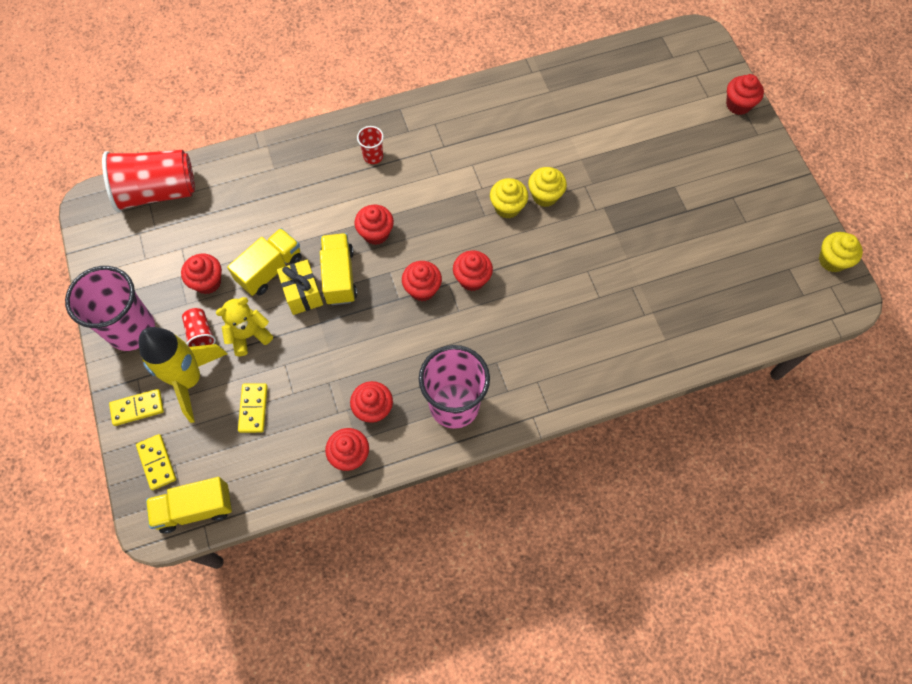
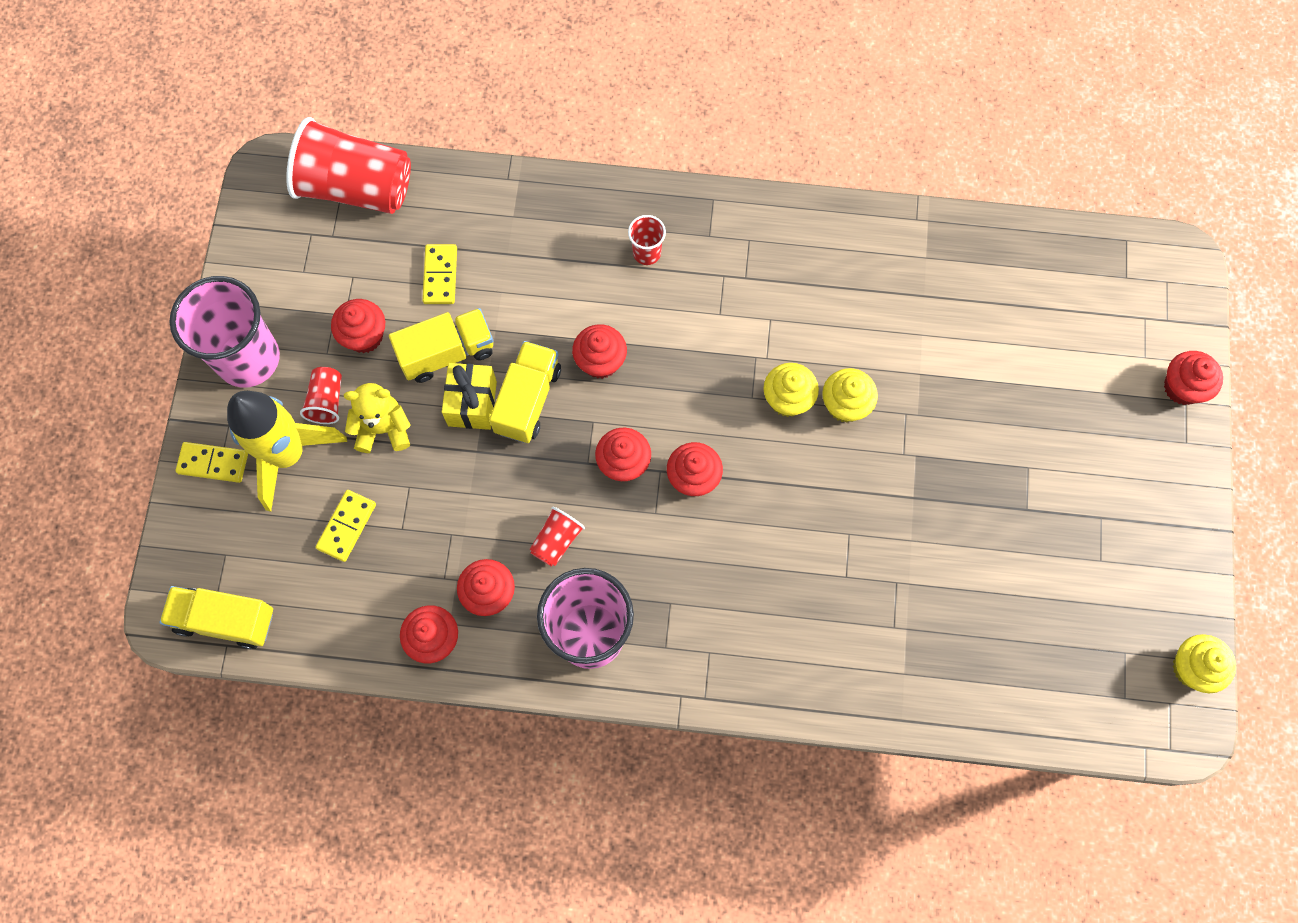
camera: 25 degrees right, 5 degrees up
yellow domino [136,434,176,490] -> yellow domino moved to [422,244,457,304]
none -> red cup [529,507,585,567]

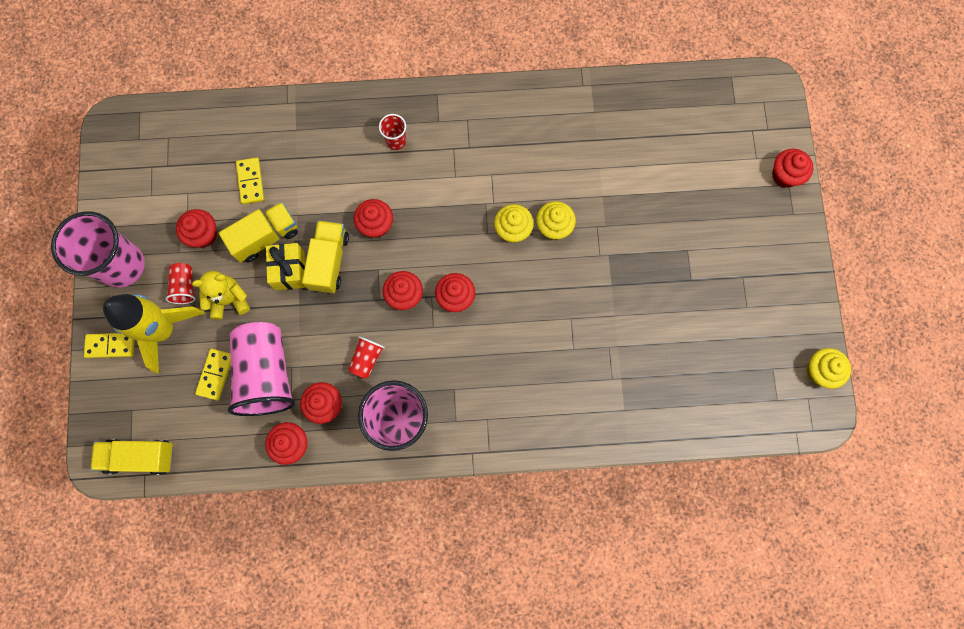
camera: 10 degrees left, 5 degrees up
red cup [286,117,411,214] -> none
none -> pink cup [228,322,295,416]

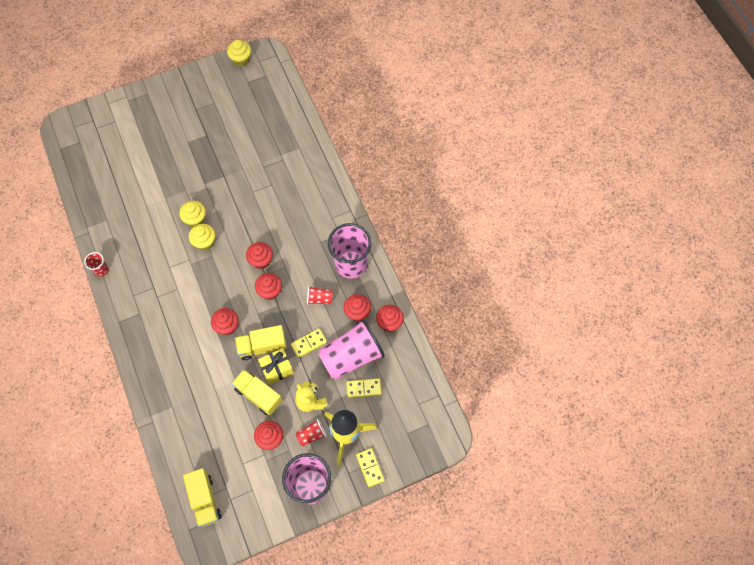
camera: 110 degrees left, 10 degrees down
yellow truck [90,439,173,475] -> yellow truck moved to [183,468,222,527]
yellow domino [236,157,264,205] -> yellow domino moved to [291,329,327,358]
red cup [379,114,406,150] -> red cup moved to [84,252,109,276]
red cupcake [772,149,814,188] -> none

